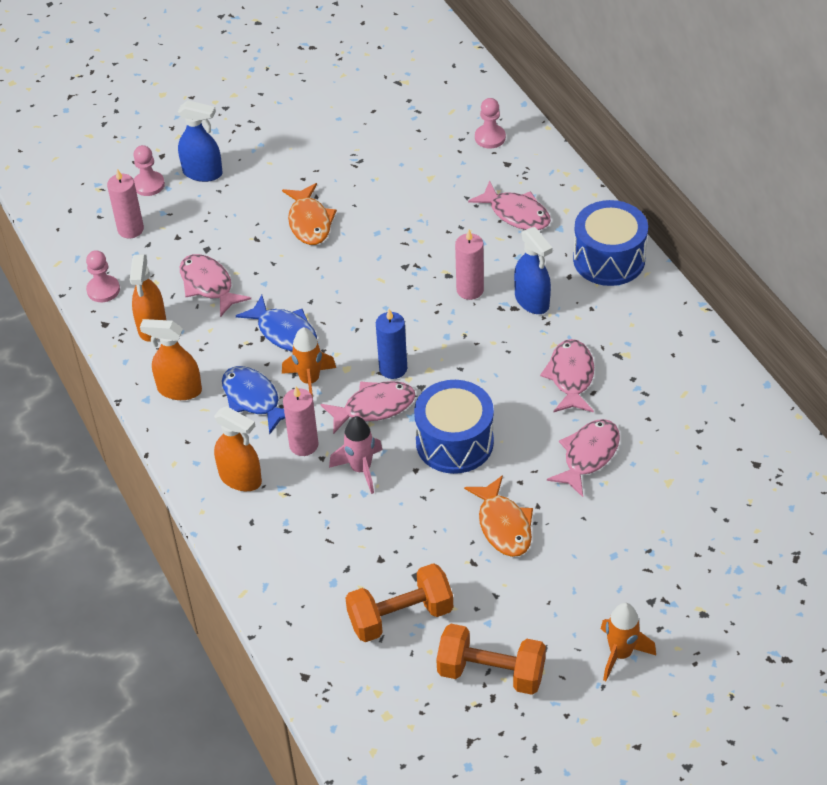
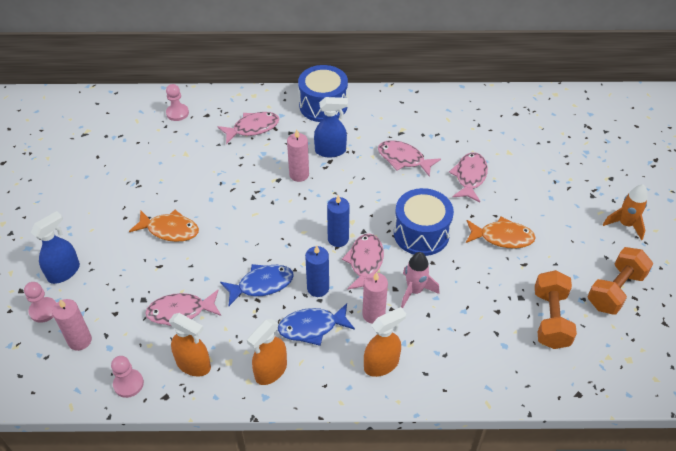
camera: 65 degrees left, 0 degrees up
orange rocket [282,327,336,397] -> blue candle [305,245,329,297]
pink fish [547,419,620,497] -> pink fish turned 45 degrees clockwise [449,152,488,202]

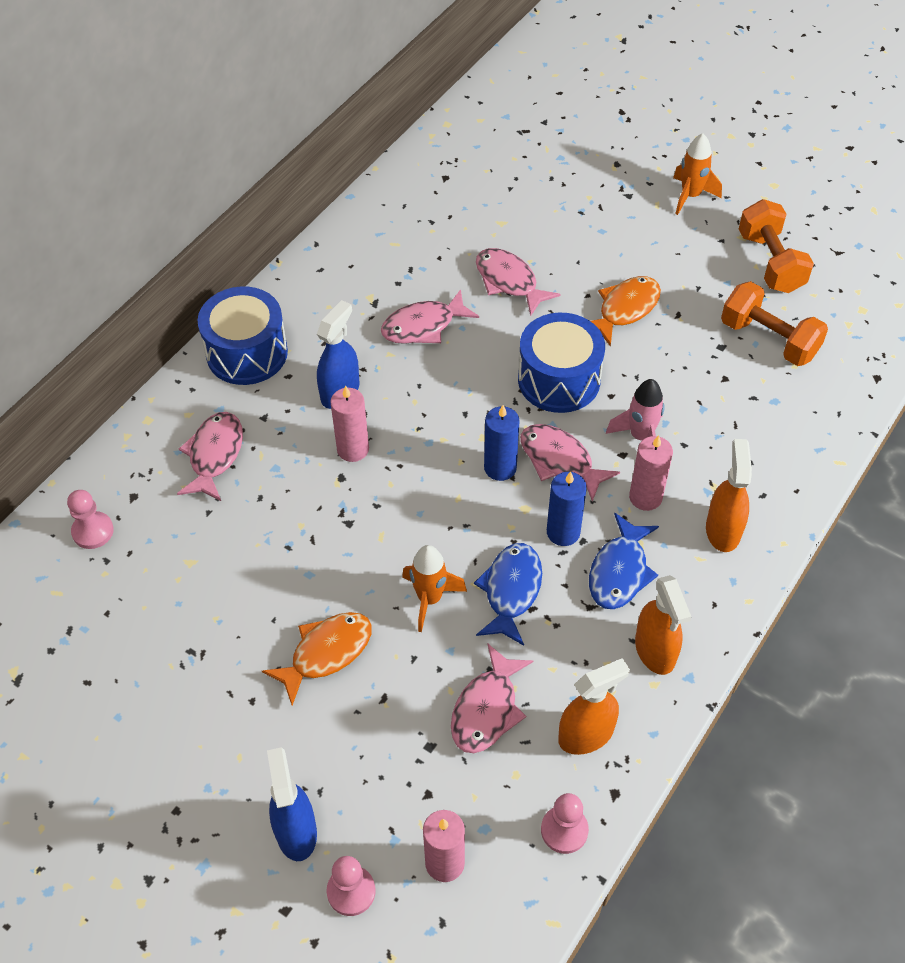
camera: 55 degrees left, 5 degrees up
none -> orange rocket [402,545,467,632]

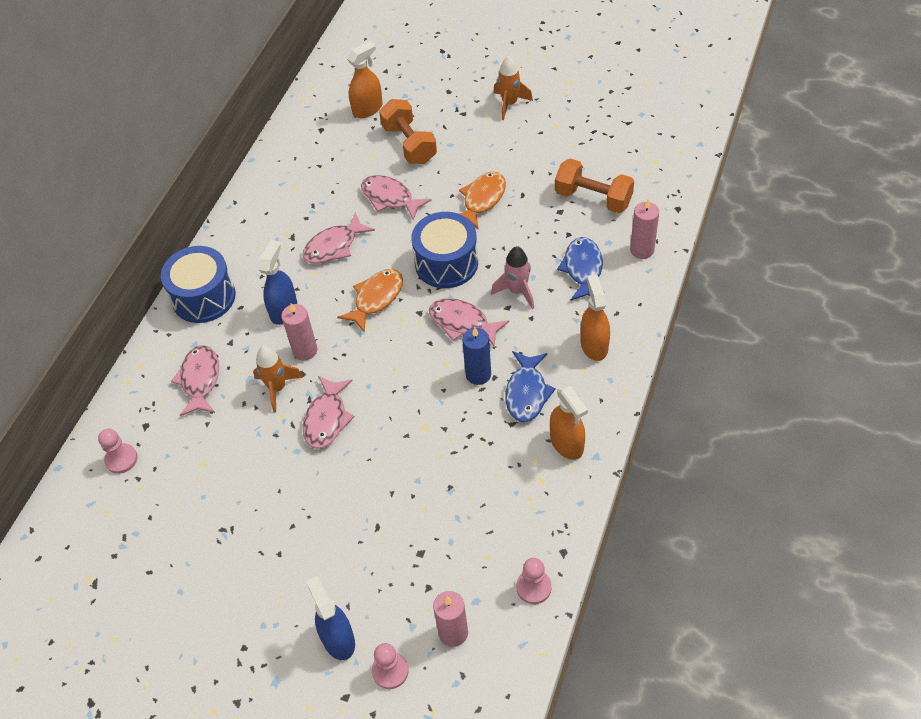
camera: 10 degrees left, 0 degrees up
orange fish [262,612,372,706] -> orange fish moved to [337,269,403,333]
orange rocket [402,545,467,632] -> orange rocket moved to [253,346,303,412]
pink fish [451,644,533,753] -> pink fish moved to [303,376,355,449]
blue fish [474,543,542,646] -> blue fish moved to [557,237,603,301]
blue candle [484,405,520,481] -> none
orange spray bottle [558,658,630,755] -> orange spray bottle moved to [347,41,383,118]
pink candle [629,435,673,511] -> pink candle moved to [630,199,659,259]
orange dumbbell [739,199,814,293] -> orange dumbbell moved to [379,99,437,164]

